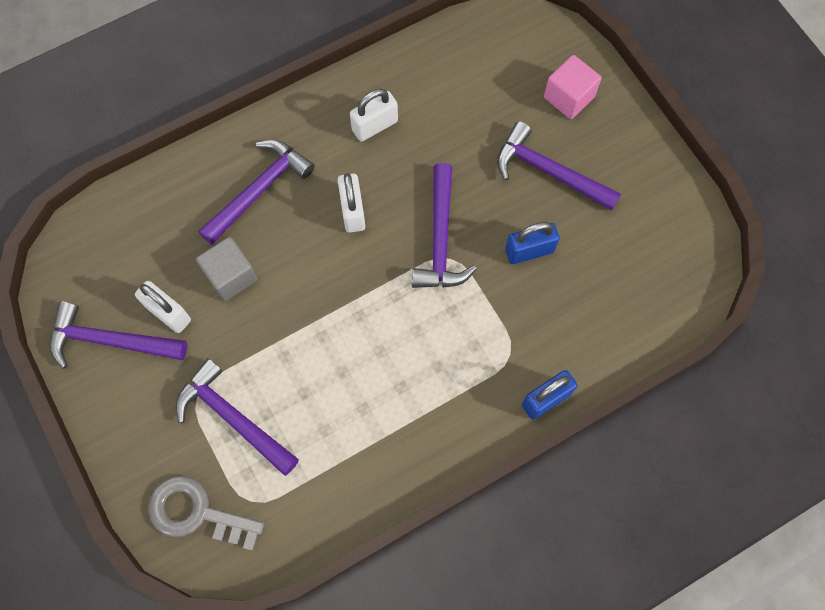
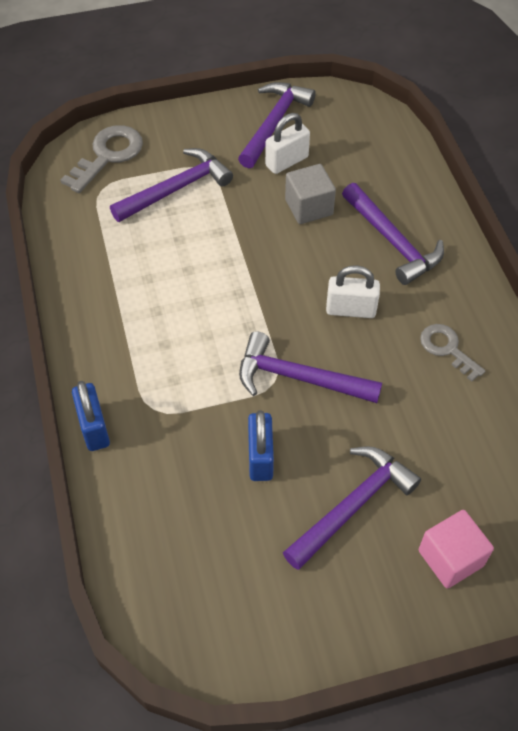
camera: 105 degrees right, 15 degrees down
white padlock [350,89,398,142] -> grey key [420,324,485,382]

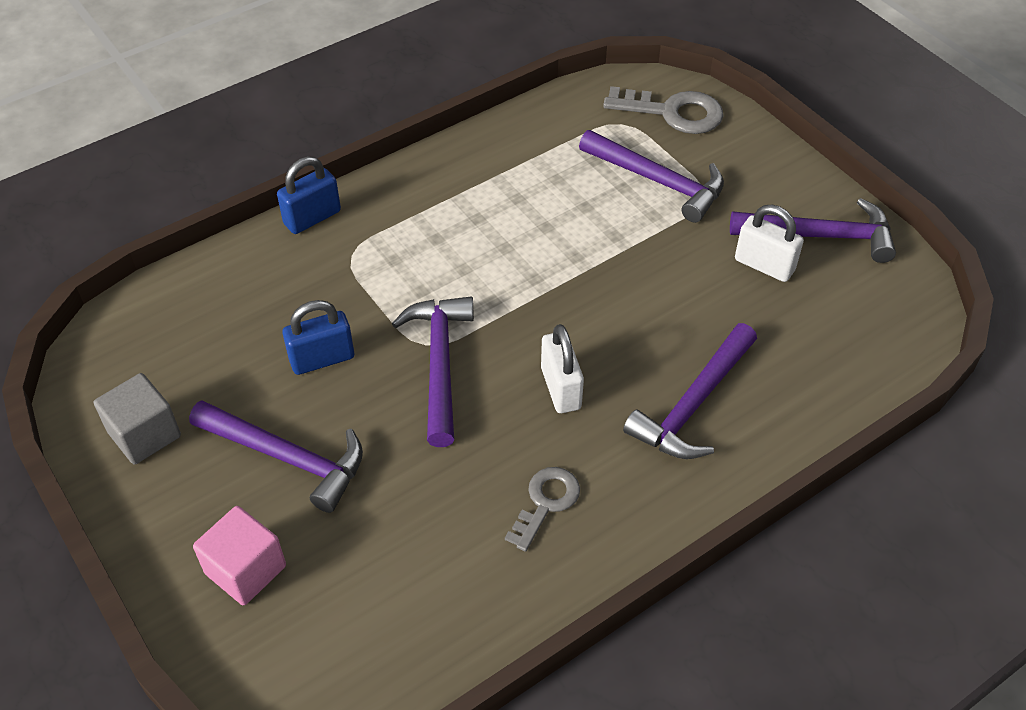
camera: 70 degrees right, 5 degrees down
grey cube [285,164,336,224] -> grey cube moved to [94,373,181,465]

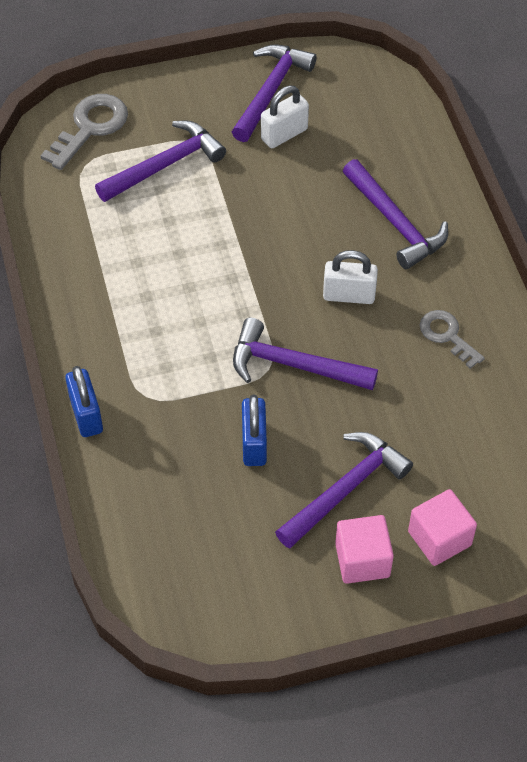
camera: 70 degrees left, 5 degrees up
grey cube [94,373,181,465] -> none
none -> pink cube [335,515,394,584]

